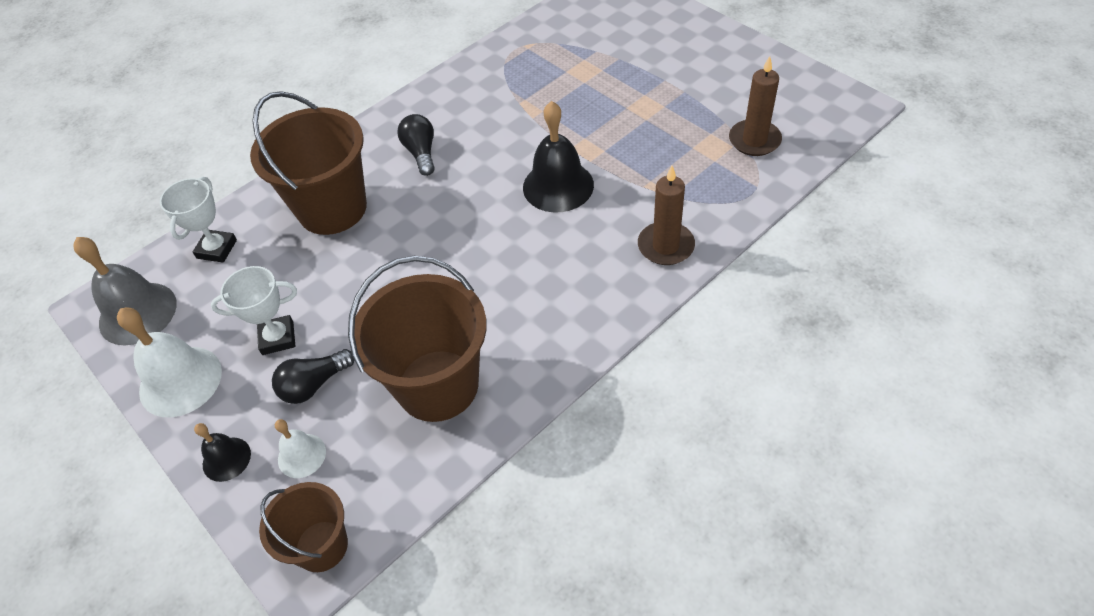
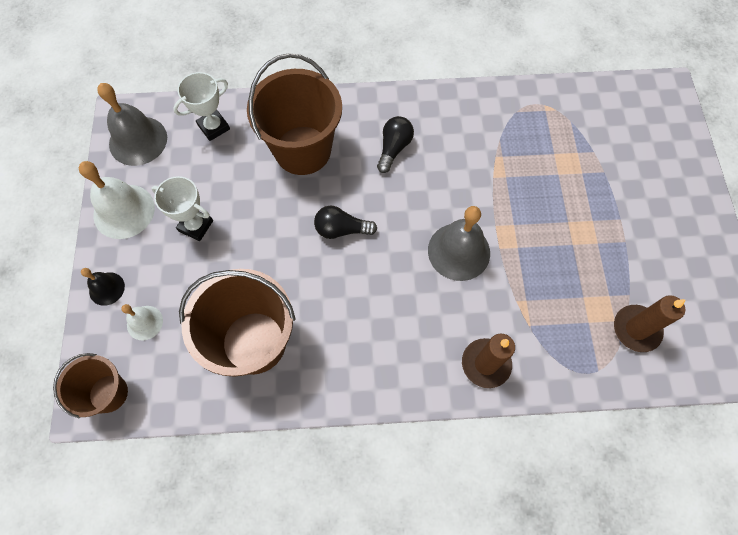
camera: 35 degrees right, 15 degrees up
black light bulb [272,349,354,404] -> black light bulb moved to [314,206,377,239]
black bell [523,101,594,213] -> grey bell [428,206,490,281]

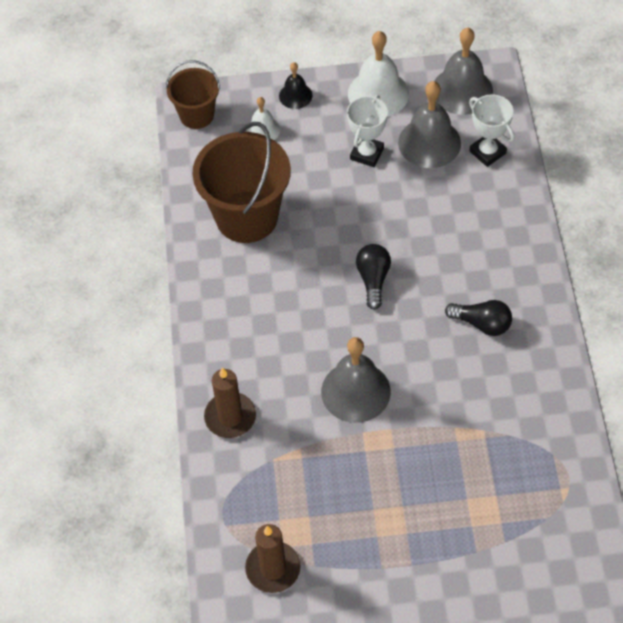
camera: 90 degrees right, 10 degrees down
brown bucket [247,53,342,175] -> none
none -> grey bell [398,81,461,168]

